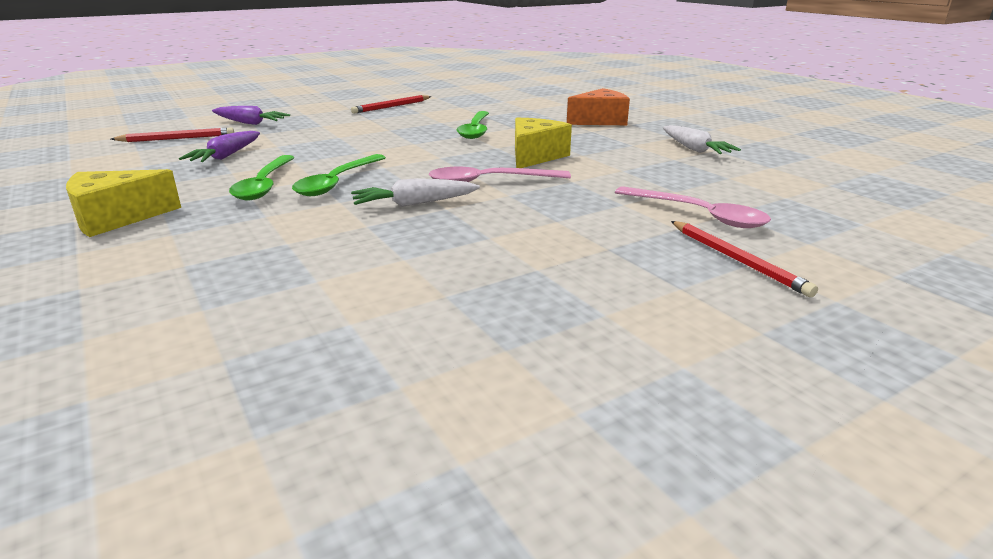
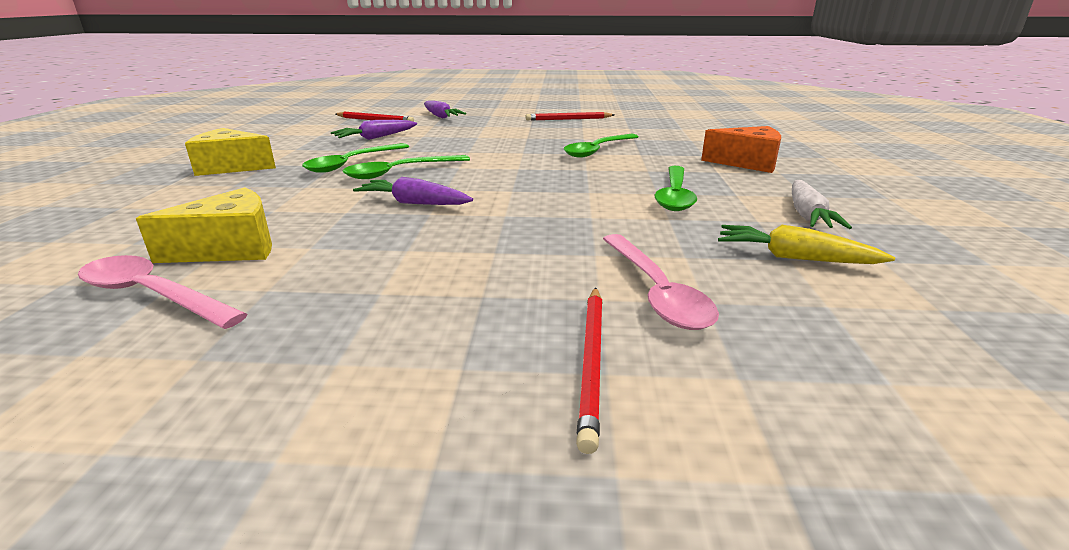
camera: 35 degrees right, 0 degrees up
white carrot [351,178,480,207] -> purple carrot [353,177,473,205]
pink spoon [429,167,571,182] -> pink spoon moved to [78,255,248,329]
yellow cheese [515,118,572,168] -> yellow cheese moved to [136,187,272,263]
none -> green spoon [654,166,697,211]
none -> yellow carrot [718,225,895,264]

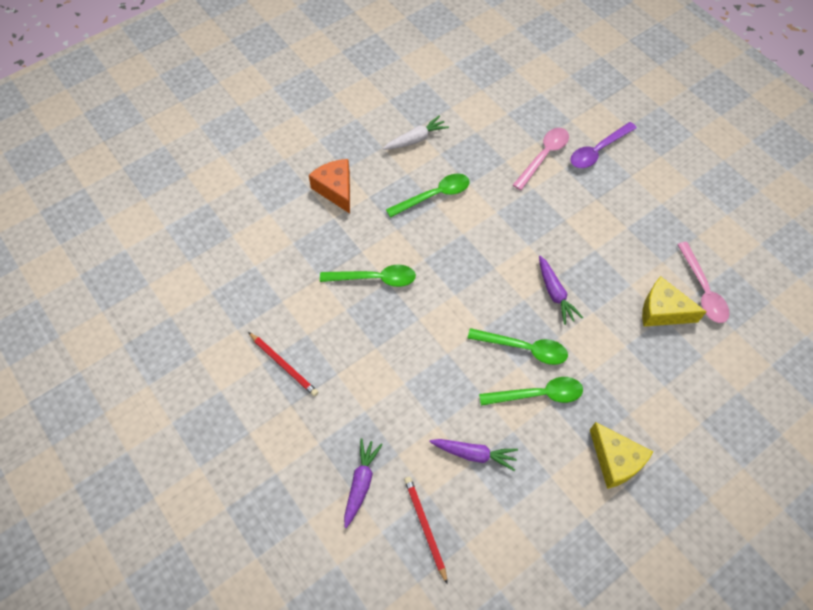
camera: 130 degrees left, 35 degrees up
red pencil [576,287,603,454] -> purple spoon [570,122,637,168]
yellow carrot [718,225,895,264] -> none

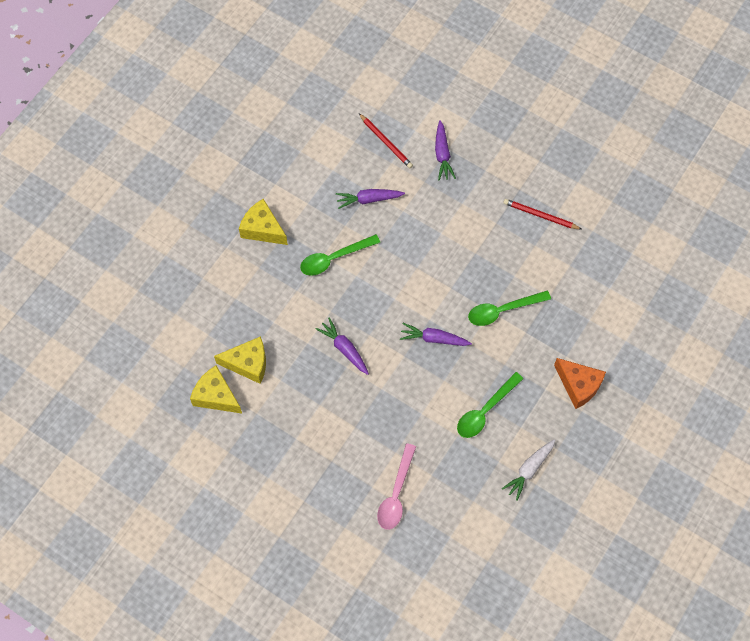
camera: 160 degrees right, 5 degrees up
green spoon [467,328,568,365] -> none
purple spoon [570,122,637,168] -> none
pink spoon [677,242,729,323] -> yellow cheese [190,366,242,414]
none -> purple carrot [400,323,472,346]

